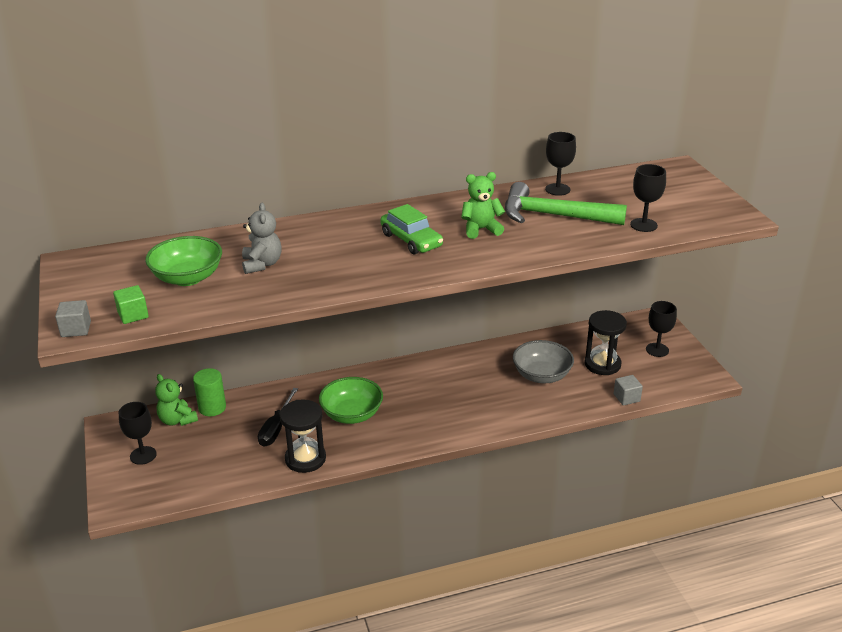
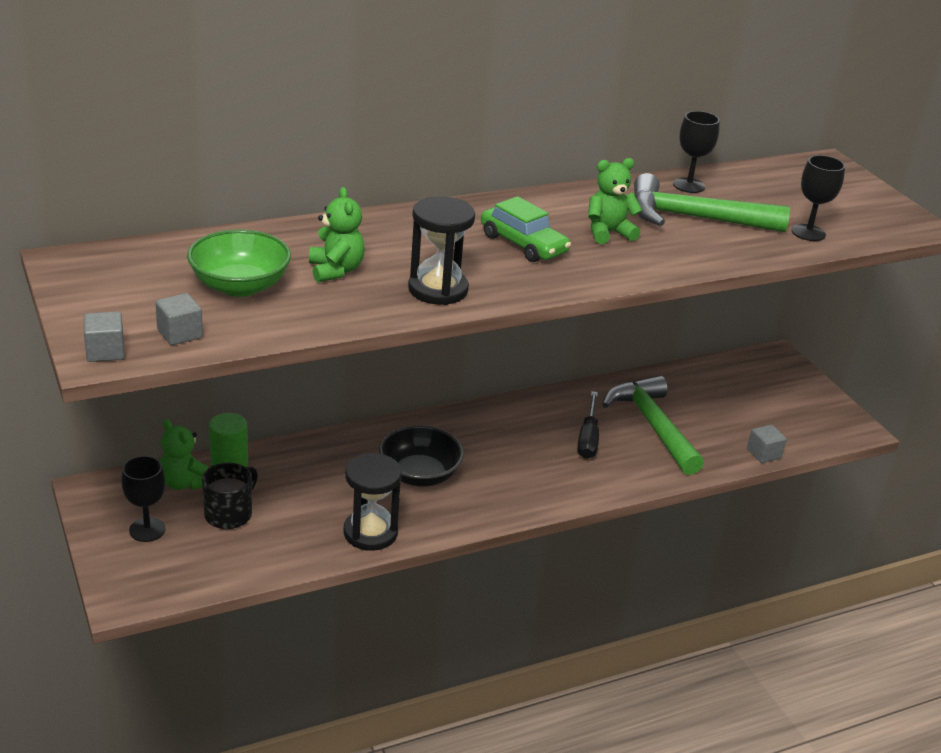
camera: 10 degrees left, 0 degrees up
green cube [113,285,149,324] -> grey cube [155,293,203,345]
grey teddy bear [242,203,282,274] -> green teddy bear [309,187,365,282]
black screwdriver [258,388,298,447] -> black screwdriver moved to [577,391,599,459]
green bowl [319,377,383,424] -> black bowl [379,425,464,486]
grey bowl [513,340,574,383] -> green hammer [602,375,704,475]
black hourglass [584,310,627,375] -> black hourglass moved to [408,196,475,305]
black goblet [646,301,677,357] -> none
none -> black mug [202,463,258,529]

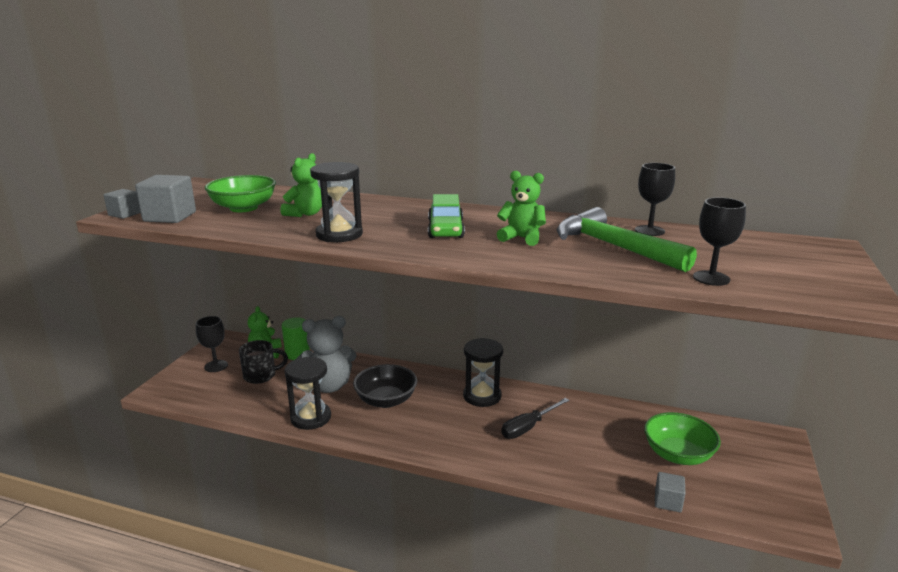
camera: 45 degrees right, 10 degrees down
grey cube [155,293,203,345] -> grey cube [135,175,196,223], size x1.67
green hammer [602,375,704,475] -> none
none -> grey teddy bear [297,316,357,393]
none -> black hourglass [463,338,503,407]
none -> green bowl [644,412,721,465]

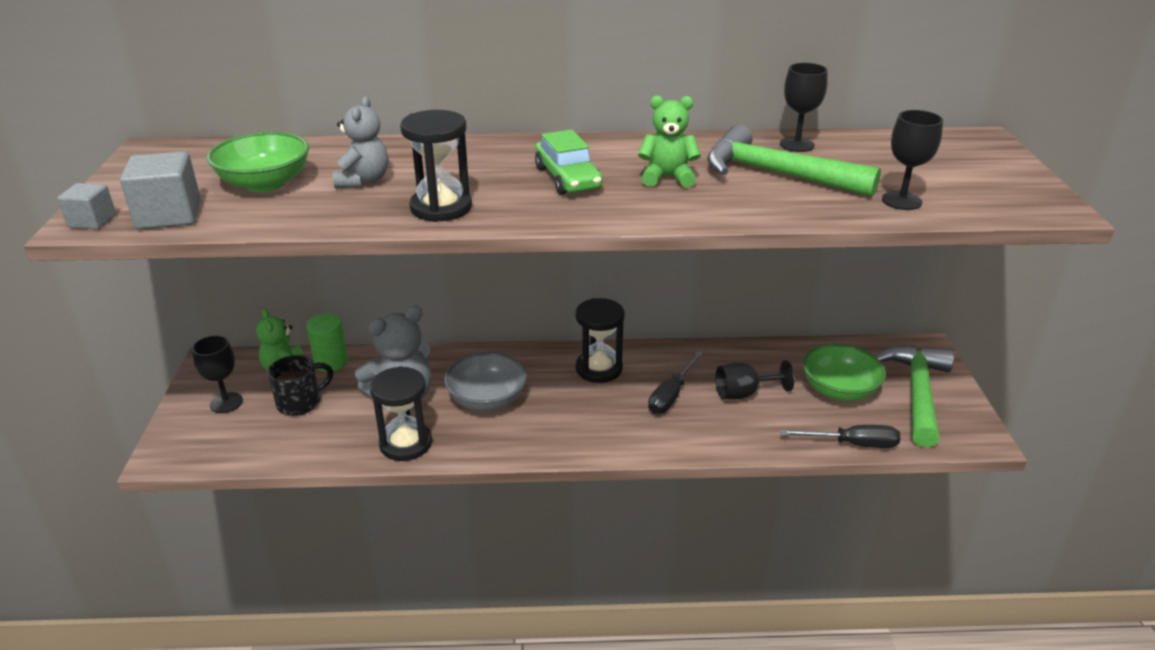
camera: 20 degrees left, 10 degrees up
green teddy bear [280,153,322,217] -> grey teddy bear [333,96,388,188]
black bowl [353,364,417,408] -> grey bowl [444,352,527,411]
grey cube [655,472,686,512] -> black screwdriver [780,425,901,448]
none -> black goblet [715,360,795,400]
none -> green hammer [876,345,954,448]

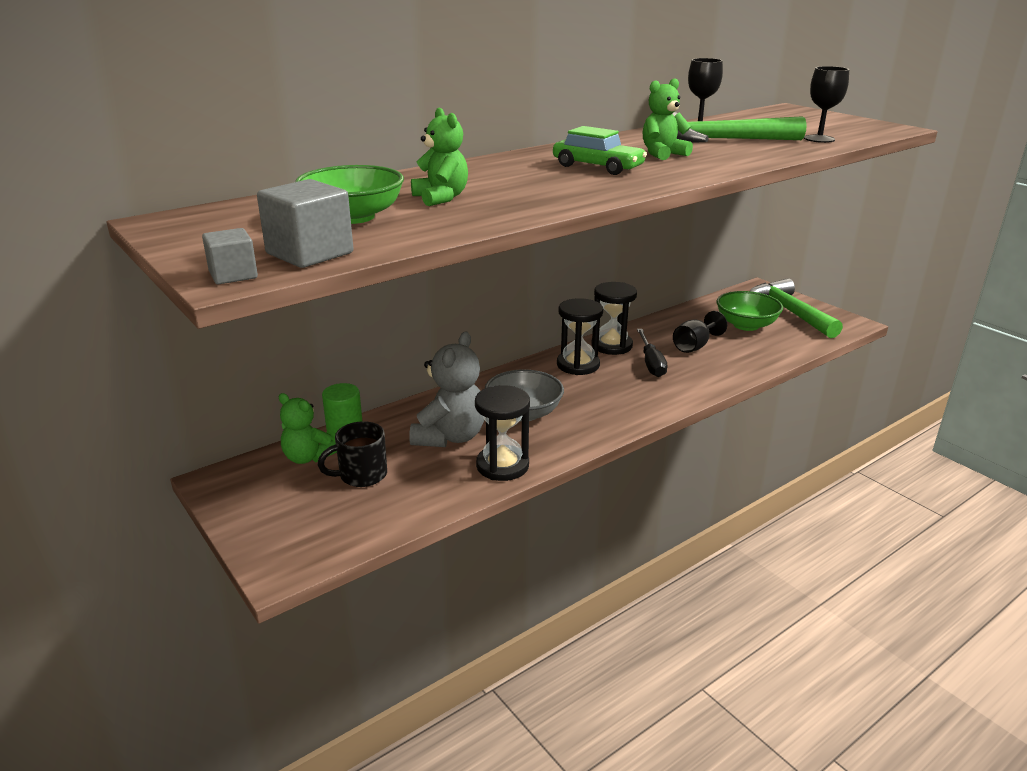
camera: 35 degrees left, 5 degrees down
black goblet [192,335,243,413] -> none
black mug [268,355,333,416] -> black mug turned 135 degrees counterclockwise [317,421,387,487]
grey teddy bear [333,96,388,188] -> green teddy bear [411,107,468,206]
black hourglass [400,110,472,222] -> black hourglass moved to [591,282,637,355]
black screwdriver [780,425,901,448] -> none

